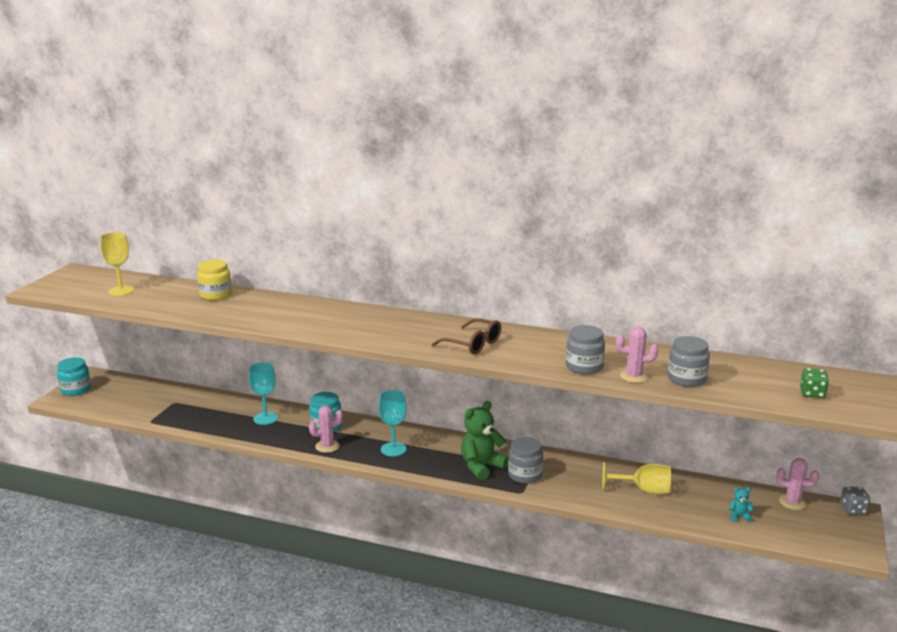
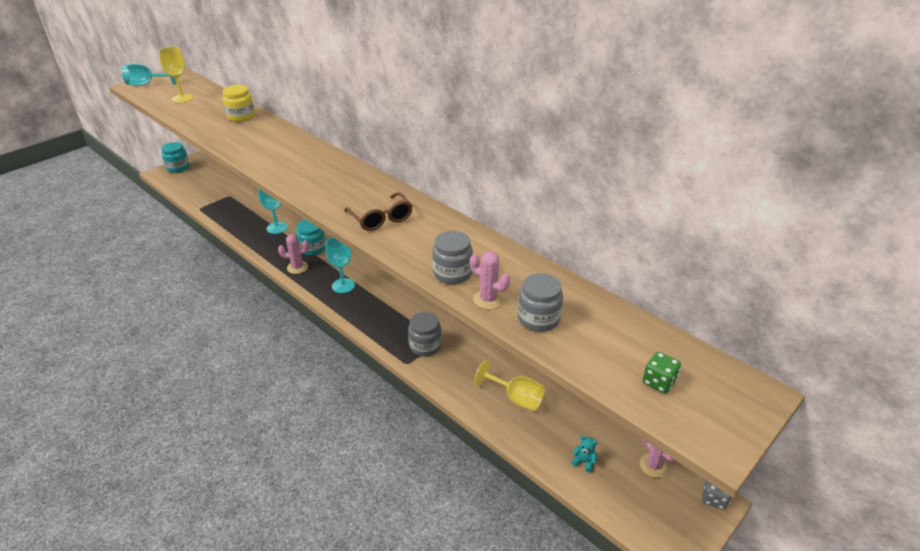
camera: 25 degrees right, 15 degrees up
green teddy bear [461,401,508,480] -> none
none -> turquoise goblet [122,64,177,86]

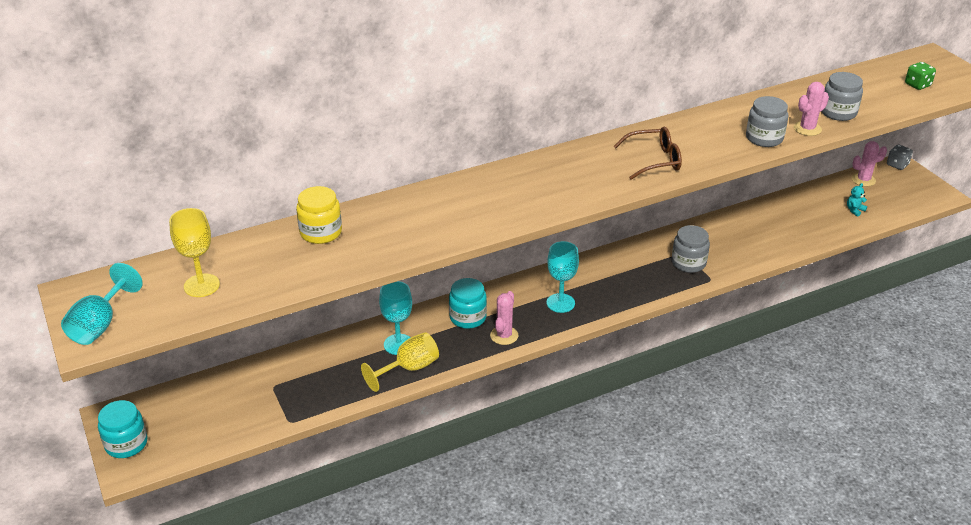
camera: 70 degrees left, 0 degrees up
yellow goblet [474,360,545,411] -> yellow goblet moved to [361,332,439,392]

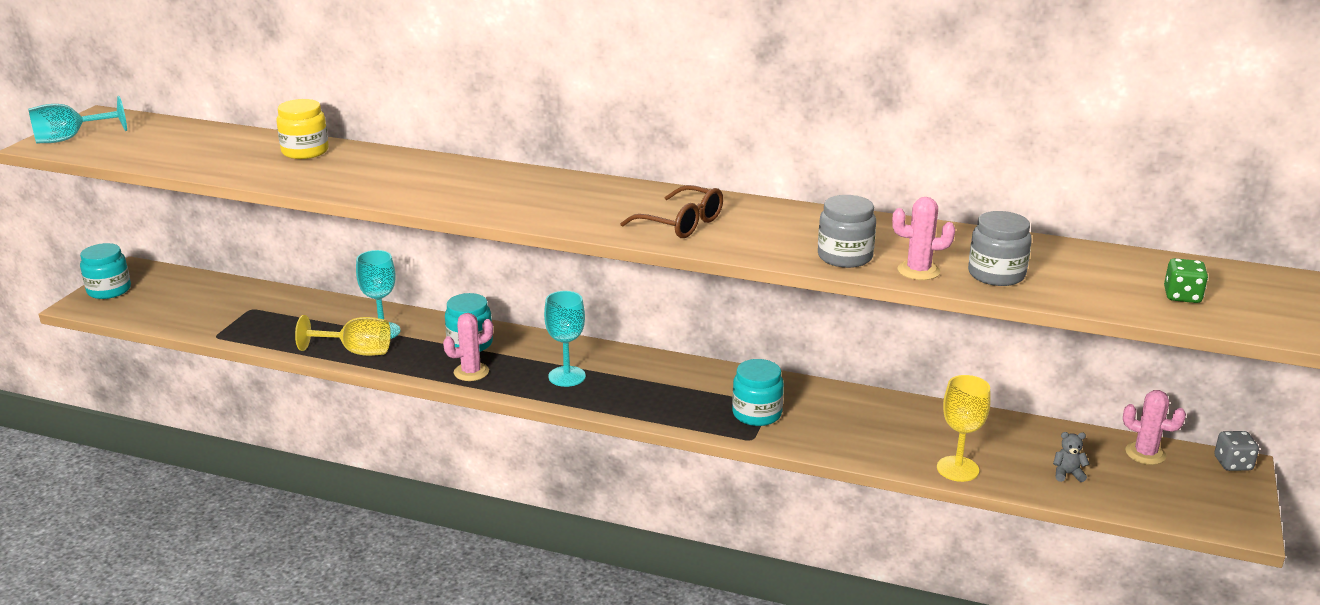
camera: 45 degrees right, 10 degrees down
yellow goblet [169,208,220,297] -> yellow goblet moved to [937,375,991,482]
grey jar [672,225,710,273] -> turquoise jar [732,359,784,426]
turquoise teddy bear [847,183,867,217] -> grey teddy bear [1053,432,1089,482]

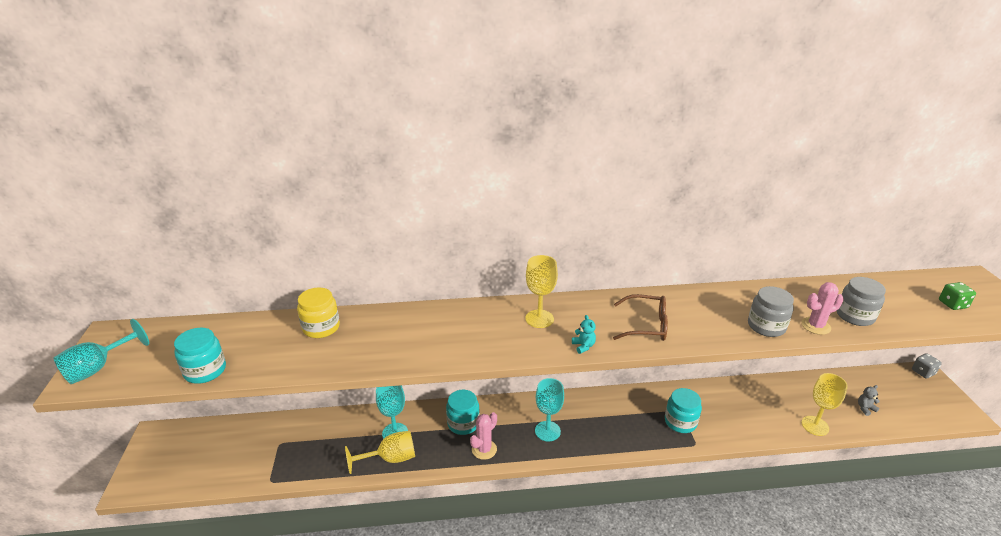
camera: 25 degrees left, 5 degrees up
turquoise jar [80,243,131,299] -> turquoise jar moved to [174,327,226,384]
pink cactus [1123,390,1186,465] -> none
none -> yellow goblet [526,255,558,328]
none -> turquoise teddy bear [572,315,596,354]

